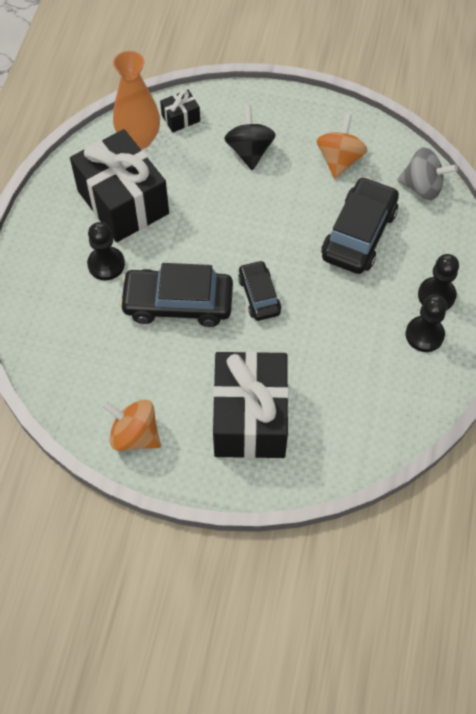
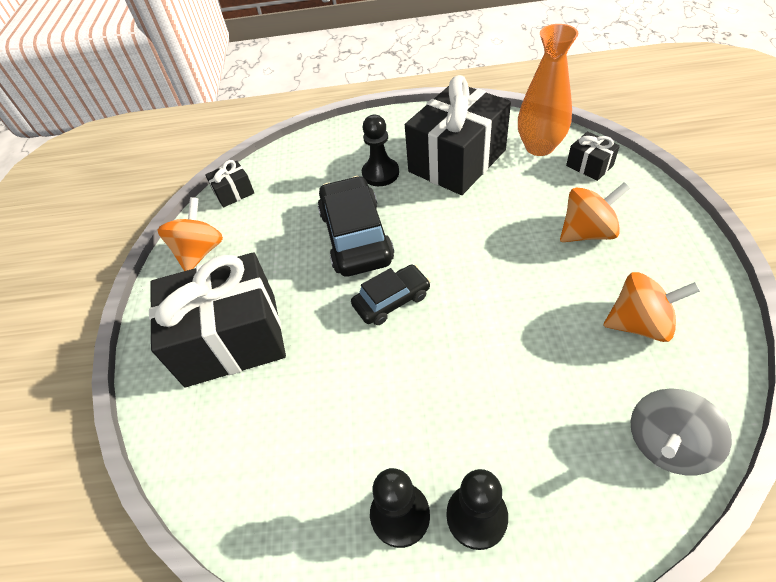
camera: 80 degrees right, 10 degrees down
black spinning top [224,105,276,170] -> orange spinning top [560,182,630,242]
black car [322,177,399,274] -> none
grey spinning top [398,147,458,200] -> grey spinning top turned 45 degrees clockwise [631,388,732,476]
none -> black gift [205,160,254,208]

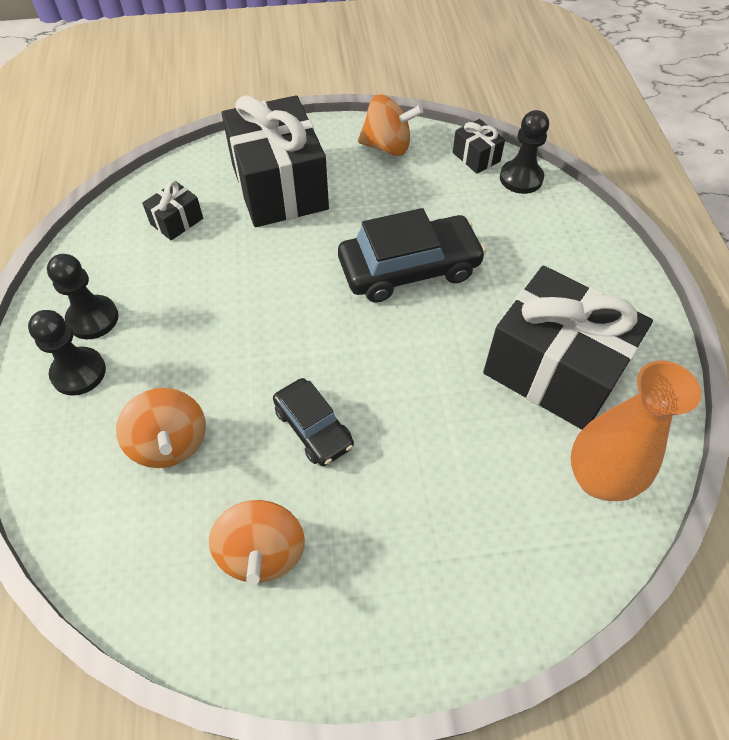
camera: 80 degrees right, 5 degrees up
black car [351,264,431,325] -> black car moved to [273,378,354,466]
black pawn [362,115,399,186] -> black pawn moved to [500,110,549,194]
orange spinning top [560,182,630,242] -> orange spinning top moved to [116,388,206,468]
black gift [566,131,620,181] -> black gift moved to [142,181,203,241]
grey spinning top [631,388,732,476] -> none

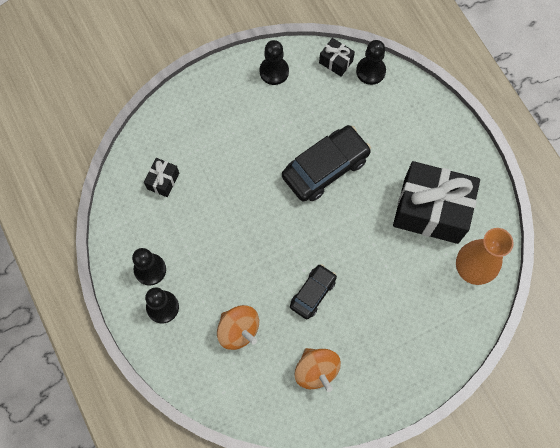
camera: 20 degrees left, 15 degrees up
black gift [221,95,329,227] -> none
black car [273,378,354,466] -> black car turned 90 degrees counterclockwise [290,264,337,319]
orange spinning top [358,95,423,156] -> black pawn [259,40,289,85]

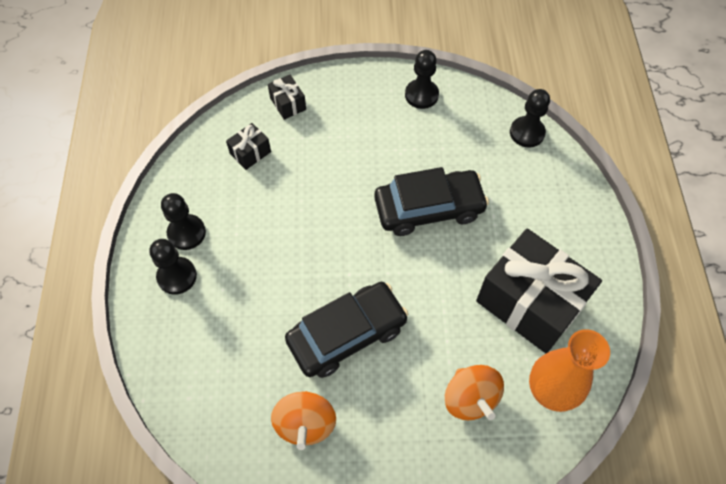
camera: 25 degrees right, 10 degrees down
orange spinning top [217,305,259,350] -> orange spinning top moved to [445,365,504,420]
black car [290,264,337,319] -> black car [285,282,408,378], size x1.71
black gift [319,38,355,77] -> black gift moved to [268,75,306,120]

